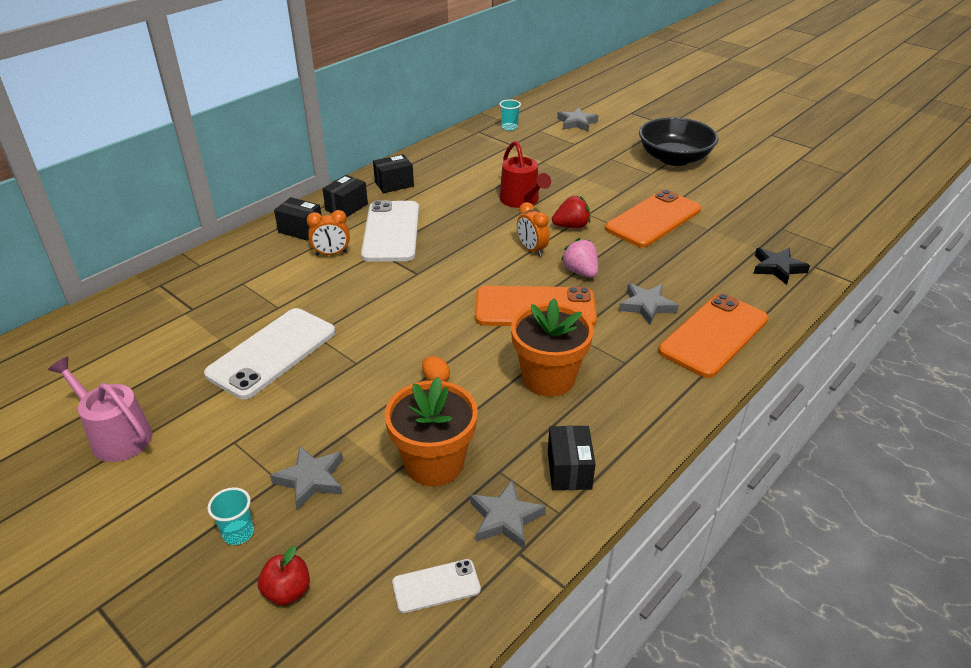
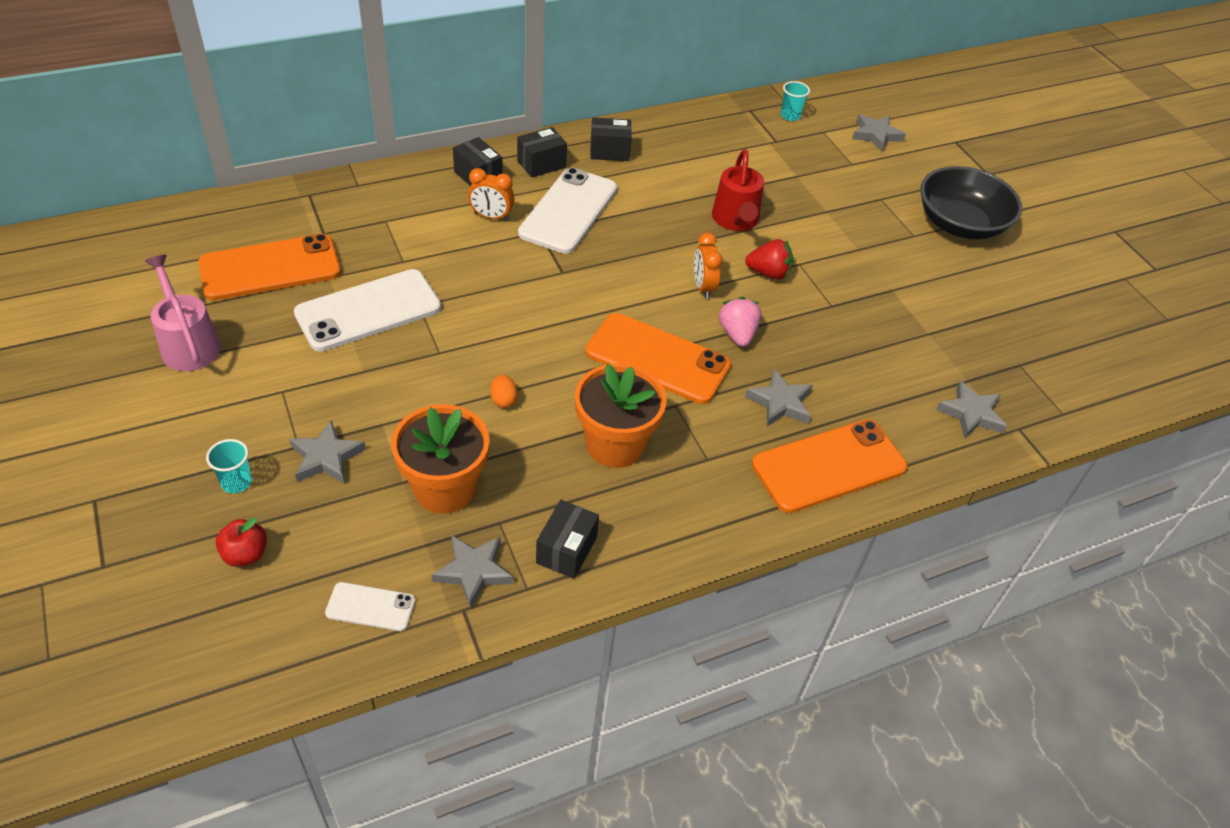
camera: 20 degrees right, 10 degrees up
orange phone [605,190,701,247] -> orange phone moved to [198,234,341,301]
black star [754,248,810,285] -> grey star [936,380,1007,439]

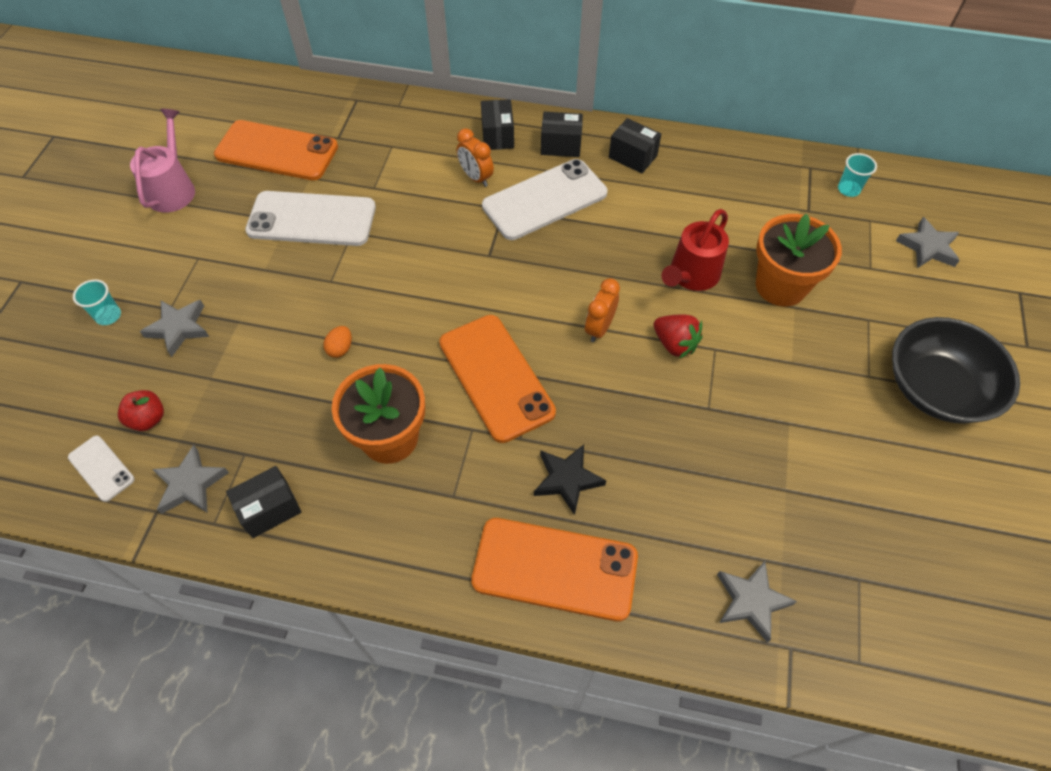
camera: 40 degrees right, 10 degrees up
red apple [216,517,267,567] -> red apple moved to [118,390,164,431]
orange flower pot [391,404,490,514] -> orange flower pot moved to [756,214,842,306]
pink strawberry [719,297,761,347] -> none
grey star [745,369,813,426] -> black star [534,445,606,515]

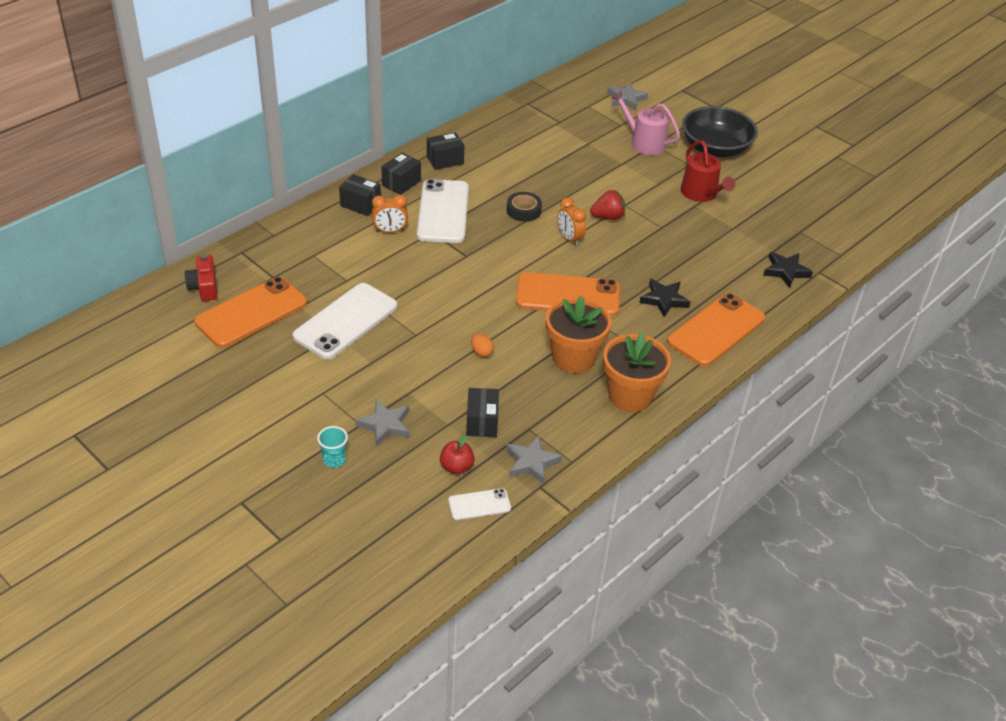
camera: 60 degrees left, 15 degrees down
pink watering can [130,109,195,213] -> pink watering can moved to [612,90,680,155]
black box [226,466,301,538] -> black box moved to [466,388,499,437]
red watering can [661,209,729,291] -> red watering can moved to [681,140,735,202]
grey star [717,561,797,643] -> black star [763,252,813,288]
orange flower pot [756,214,842,306] -> orange flower pot moved to [603,332,671,412]
turquoise cup [838,153,877,197] -> none
none -> red camera [185,255,217,301]
none -> black tape [507,192,542,222]

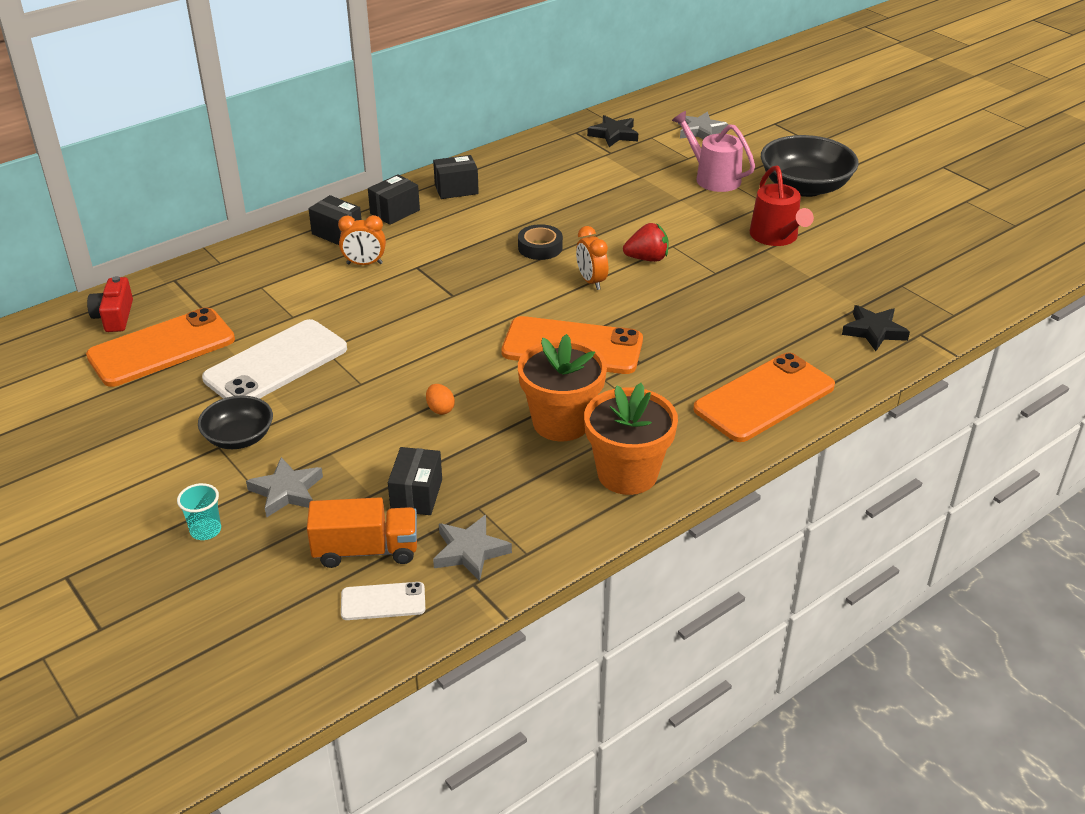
camera: 10 degrees right, 5 degrees down
white phone [417,179,469,243] -> none
red apple [440,435,475,474] -> orange truck [307,497,417,568]
black star [639,279,690,317] -> black star moved to [587,115,638,147]
none -> black bowl [198,396,273,449]

